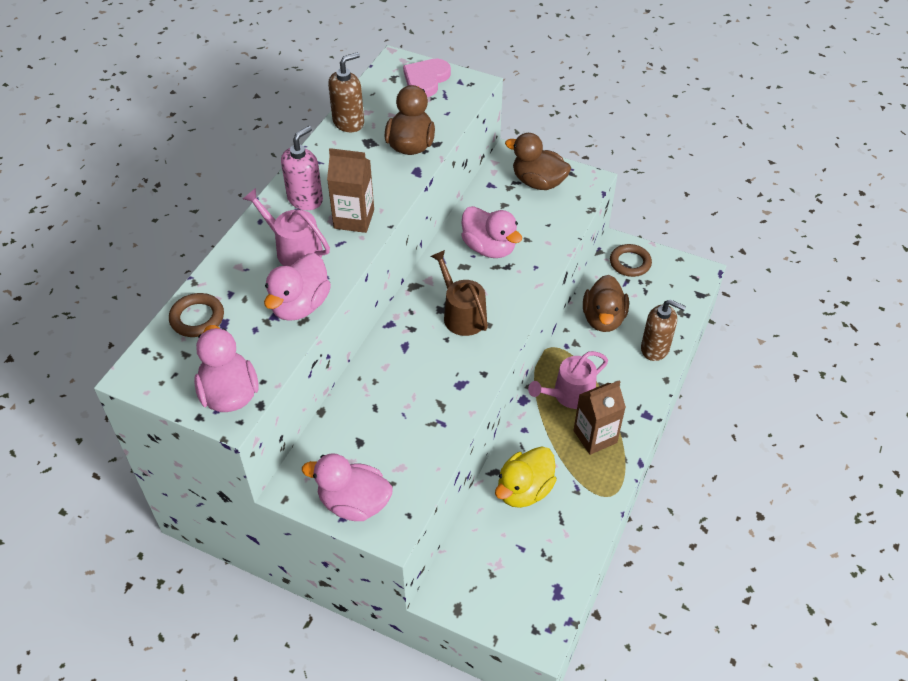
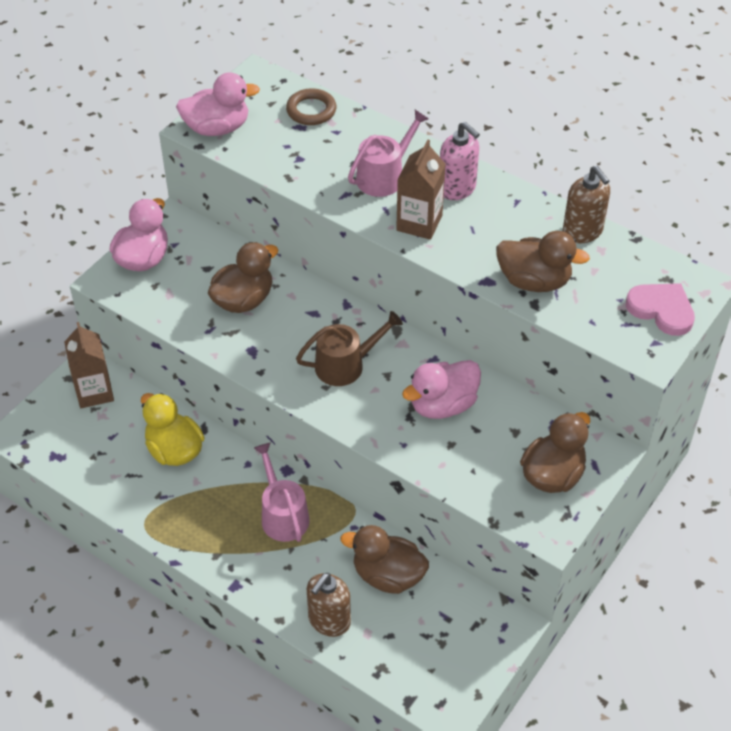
camera: 100 degrees right, 0 degrees up
pink duck [264,253,331,321] -> none
brown carton [574,381,626,455] -> brown carton moved to [64,322,114,408]
brown ring [610,244,652,277] -> none
none -> brown duck [208,242,278,313]

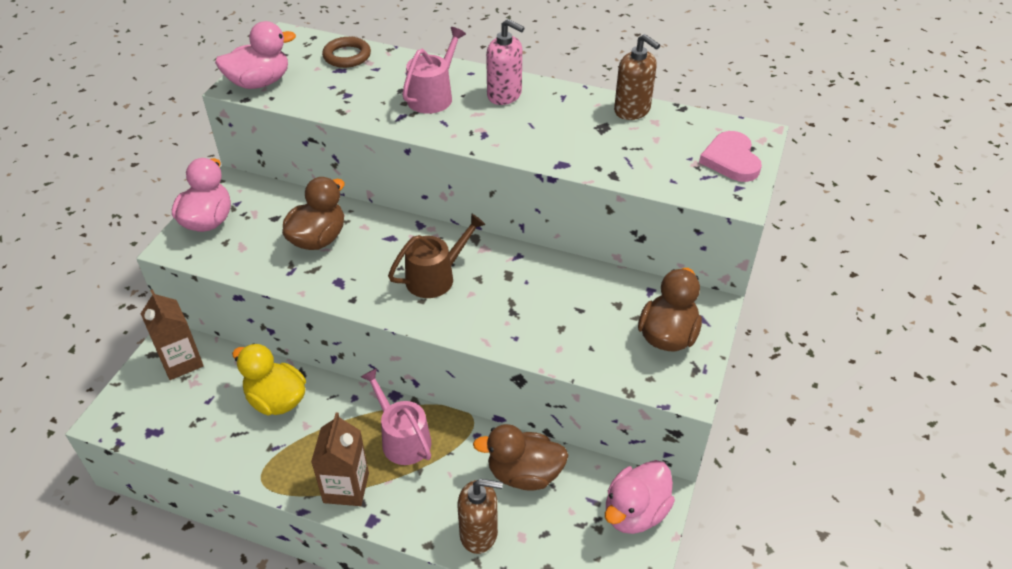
camera: 15 degrees left, 5 degrees down
brown soap dispenser [307,573,351,637] -> brown soap dispenser turned 105 degrees counterclockwise [458,479,503,554]
brown carton [396,140,446,240] -> brown carton moved to [311,412,369,506]
pink duck [402,360,481,419] -> pink duck moved to [605,460,675,534]
brown duck [496,231,590,292] -> none
pink heart [626,283,695,336] -> pink heart turned 120 degrees counterclockwise [699,131,762,182]

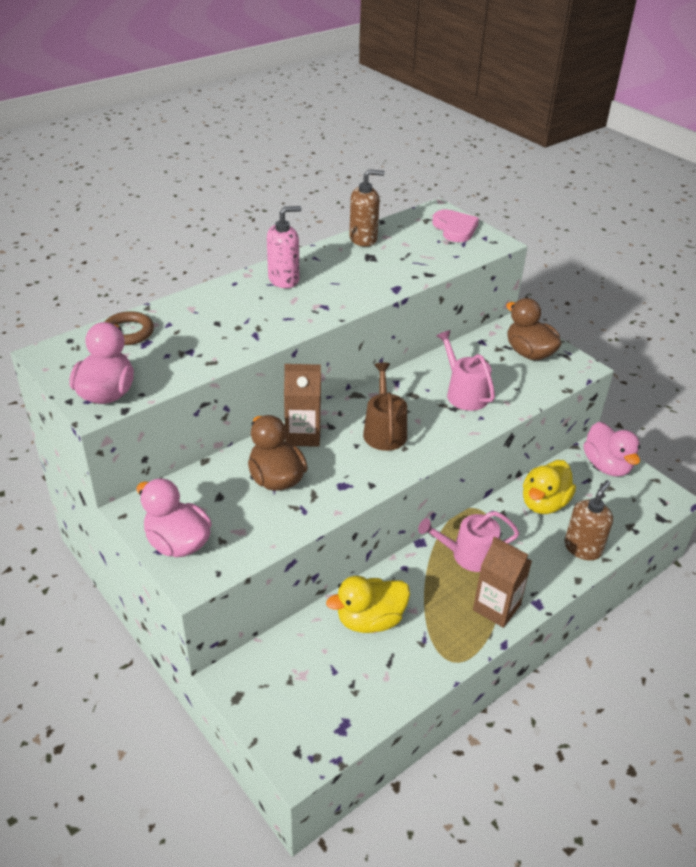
camera: 60 degrees left, 5 degrees down
brown carton [141,289,204,380] -> brown carton moved to [284,364,321,447]
pink watering can [402,27,466,114] -> pink watering can moved to [437,330,495,411]
brown duck [473,424,569,490] -> yellow duck [523,460,576,514]
pink heart [699,131,762,182] -> pink heart turned 135 degrees counterclockwise [432,210,479,242]

